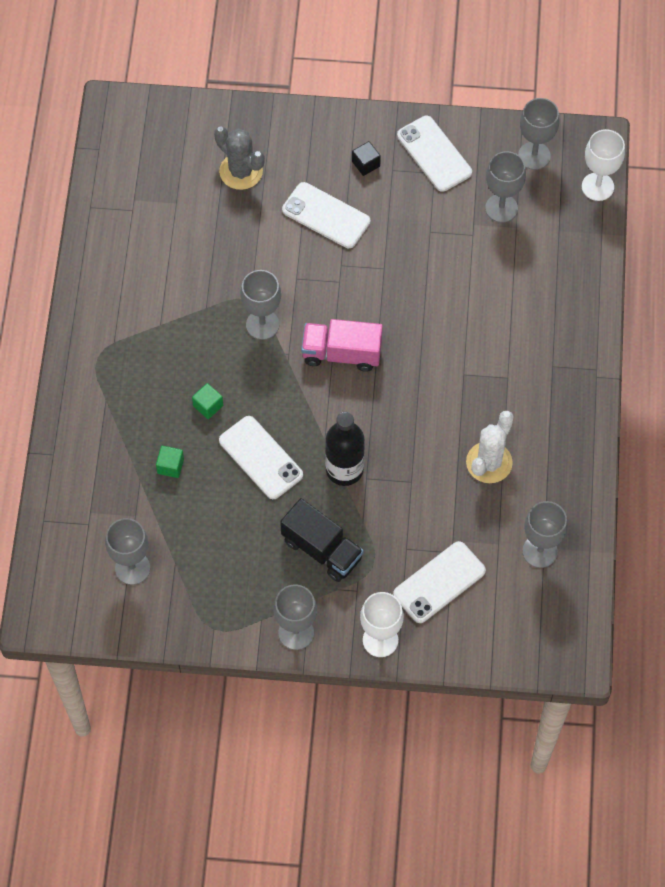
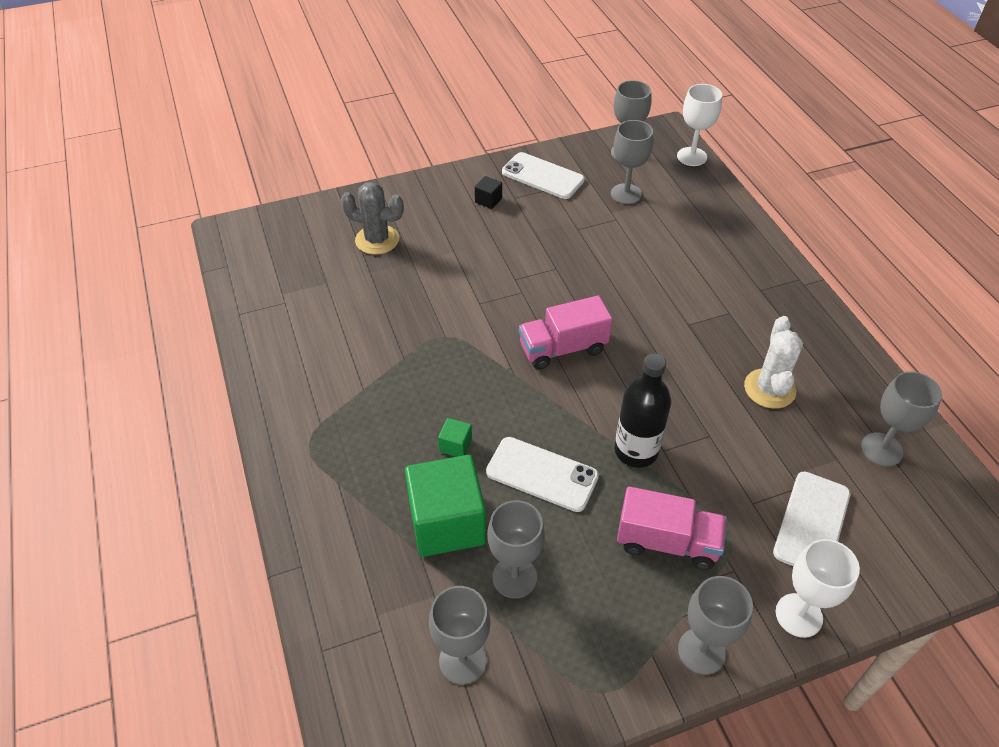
camera: 25 degrees left, 15 degrees down
green cube [156,446,184,478] -> green cube [405,455,486,557], size x2.39
grey goblet [240,270,281,340] -> grey goblet moved to [487,500,545,598]
black truck [280,498,364,582] -> pink truck [617,486,727,570]
white phone [282,182,370,248] -> none

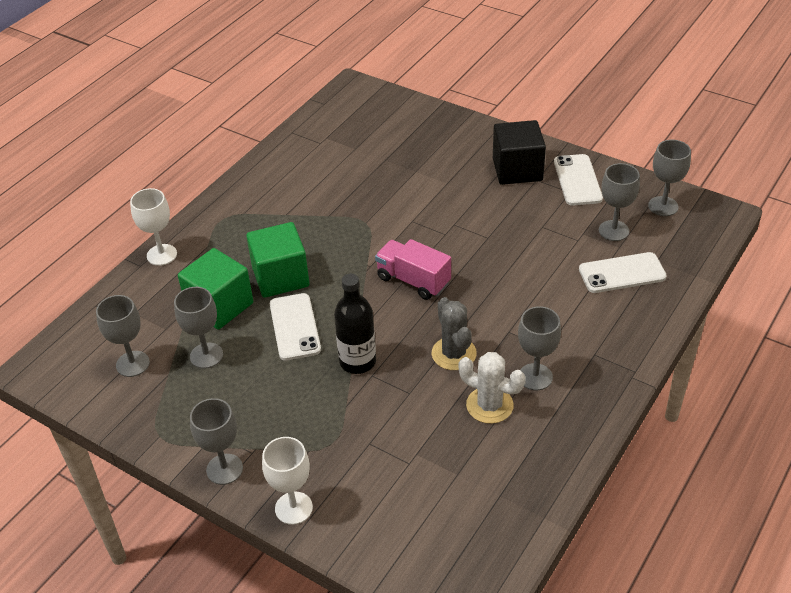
camera: 55 degrees right, 5 degrees down
grey cactus [341,182,404,255] -> grey cactus moved to [432,297,477,370]
green cube [438,418,472,457] -> green cube [246,222,310,298], size x2.39
black cube [475,176,502,209] -> black cube [493,120,546,185], size x2.39
pink truck [617,486,727,570] -> none
white goblet [677,84,722,166] -> white goblet moved to [130,188,177,266]
white cactus [744,316,803,409] -> white cactus turned 60 degrees clockwise [458,352,525,424]
white phone [773,471,850,566] -> white phone moved to [579,252,667,293]
grey goblet [861,371,942,467] -> grey goblet moved to [518,306,561,390]

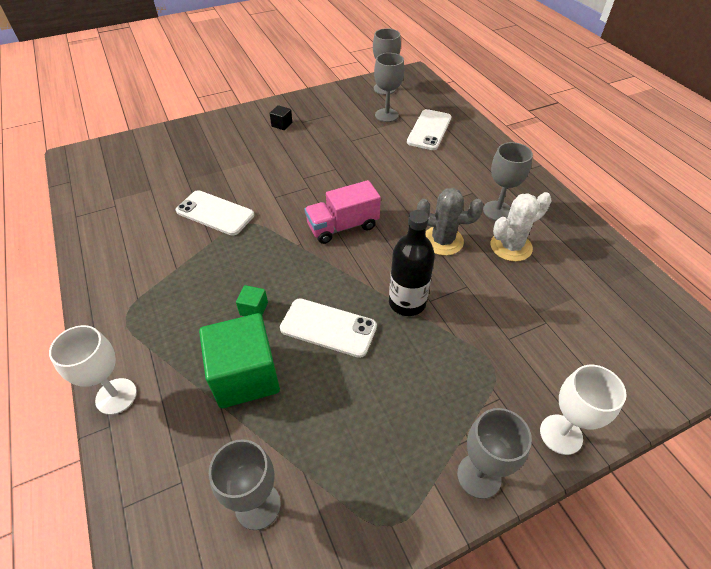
camera: 60 degrees left, 5 degrees up
grey goblet [174,287,223,368] -> none
green cube [246,222,310,298] -> green cube [236,285,268,316], size x0.42
black cube [493,120,546,185] -> black cube [270,105,292,130], size x0.42
white phone [554,154,603,206] -> white phone moved to [176,190,254,236]

